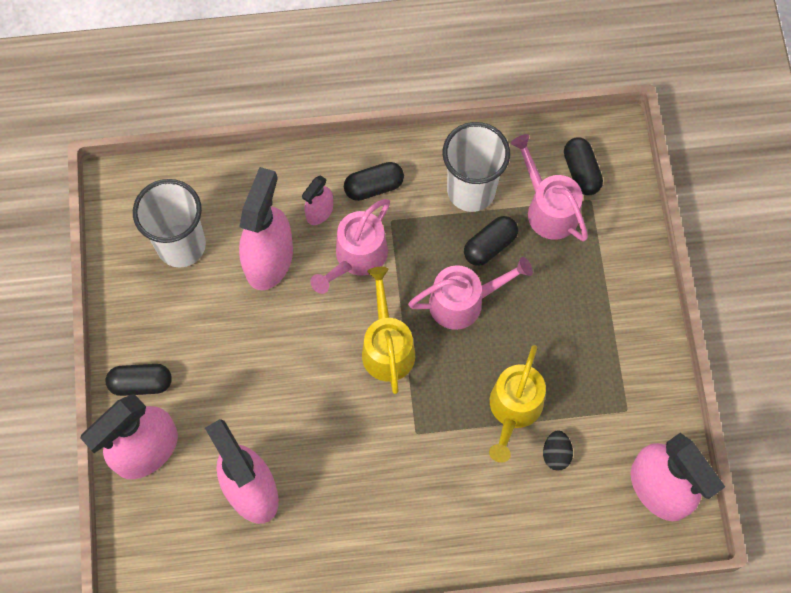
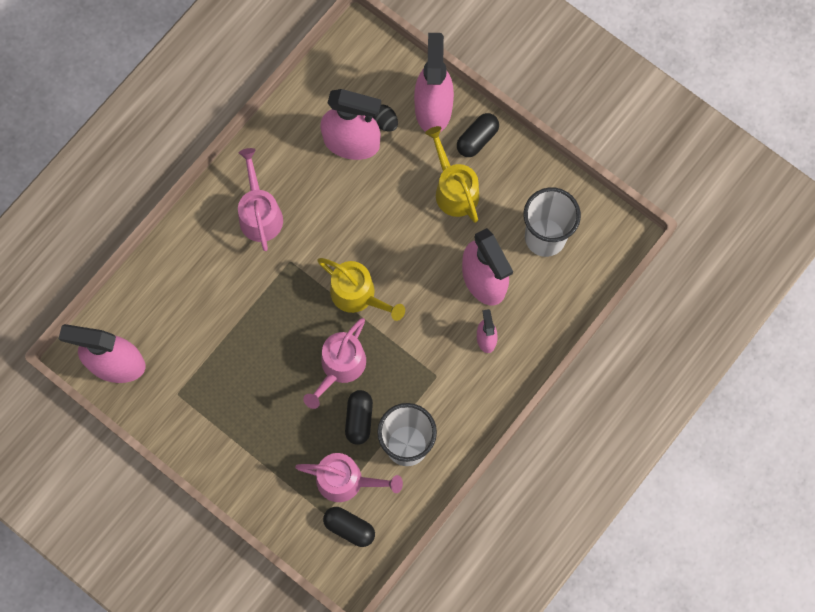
camera: 135 degrees right, 5 degrees up
pink watering can [311,199,390,294] -> pink watering can moved to [238,148,283,251]
black capsule [344,162,404,201] -> none
yellow watering can [489,345,546,463] -> yellow watering can moved to [425,126,479,223]
black egg [543,430,573,471] -> black egg moved to [372,104,398,131]

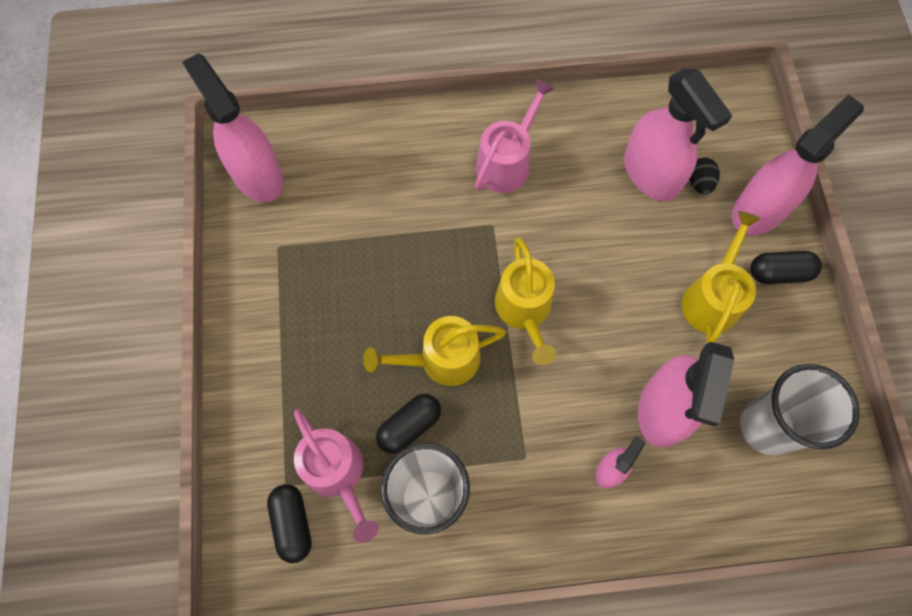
camera: 45 degrees right, 5 degrees down
pink watering can [303,318,366,409] -> yellow watering can [363,316,506,386]

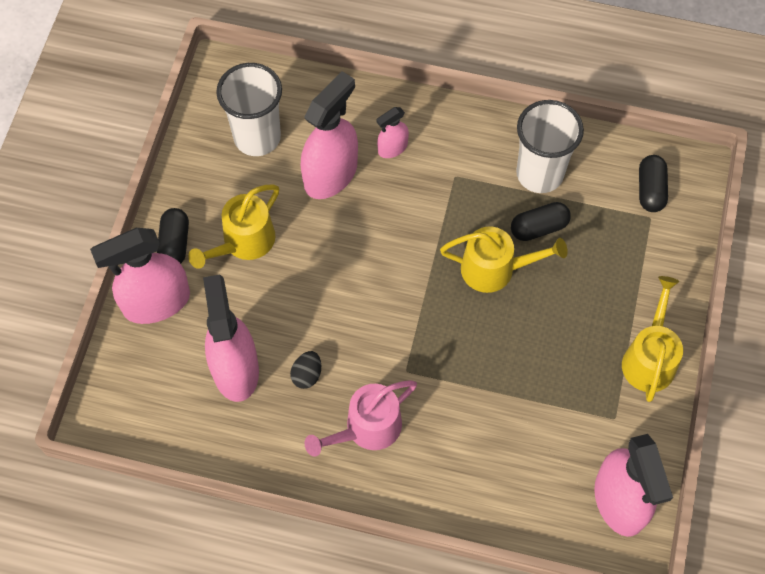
camera: 160 degrees left, 5 degrees down
pink watering can [294,409,379,543] -> none
yellow watering can [495,237,556,365] -> yellow watering can moved to [622,276,683,402]
black egg [689,158,720,194] -> black egg moved to [290,351,321,389]
black capsule [750,251,822,284] -> black capsule turned 75 degrees clockwise [157,208,189,264]

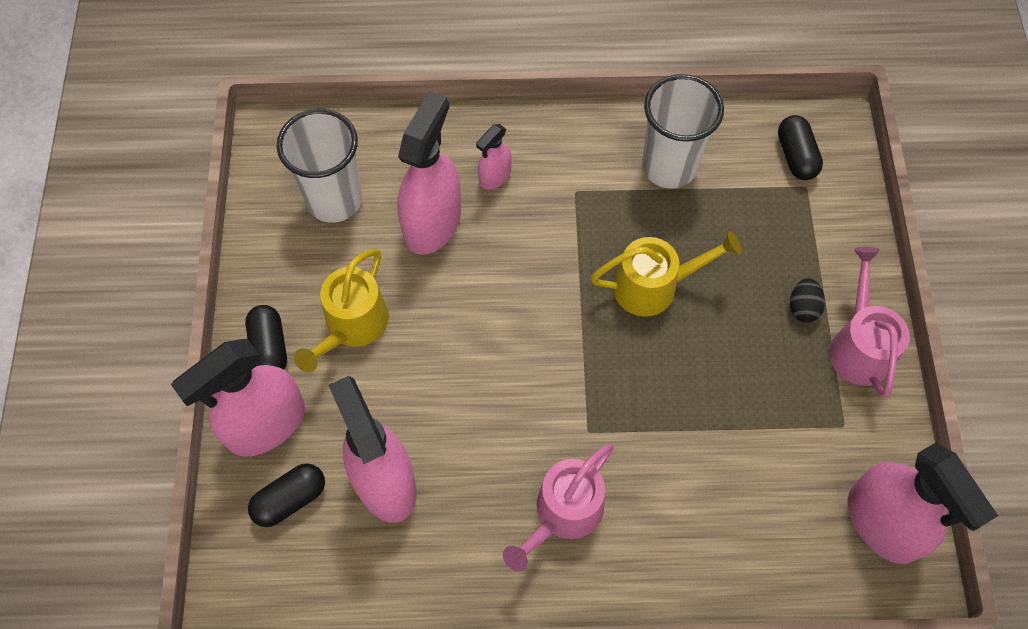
camera: 15 degrees left, 0 degrees up
black egg [290,351,321,389] -> black egg moved to [790,278,825,323]
black capsule [511,202,571,241] -> black capsule moved to [248,463,325,527]
yellow watering can [622,276,683,402] -> pink watering can [829,247,910,398]

